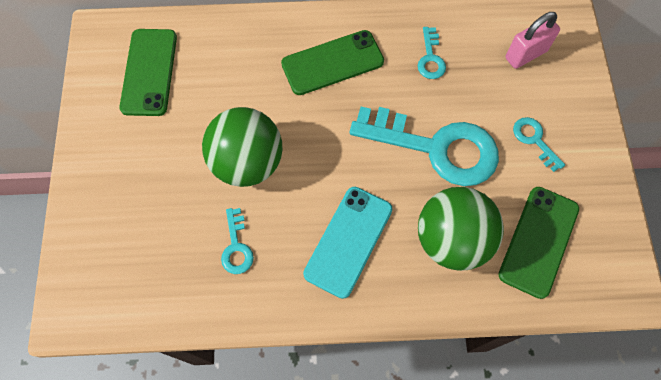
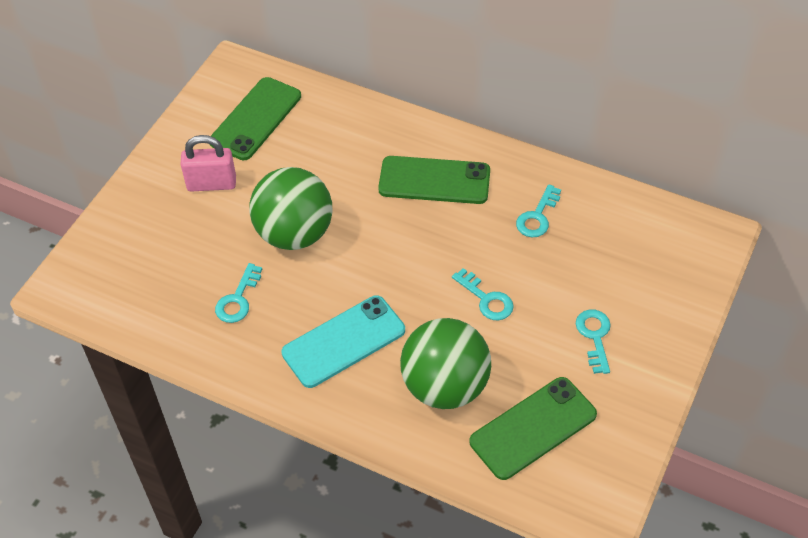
camera: 30 degrees right, 15 degrees down
turquoise key [350,107,499,186] -> turquoise key [452,268,514,320], size x0.43
pink padlock [505,12,560,69] -> pink padlock moved to [181,135,236,192]

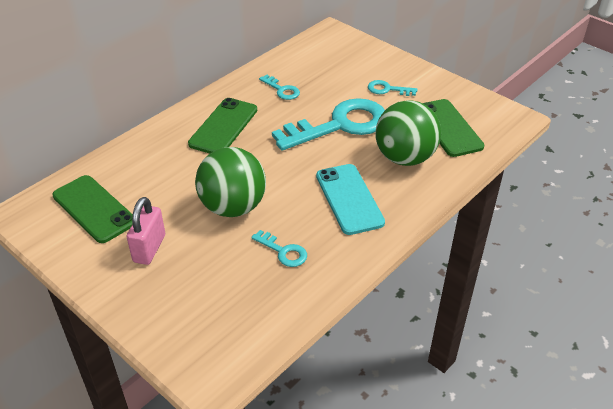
camera: 75 degrees left, 10 degrees down
turquoise key [452,268,514,320] -> turquoise key [272,98,385,151], size x2.30

